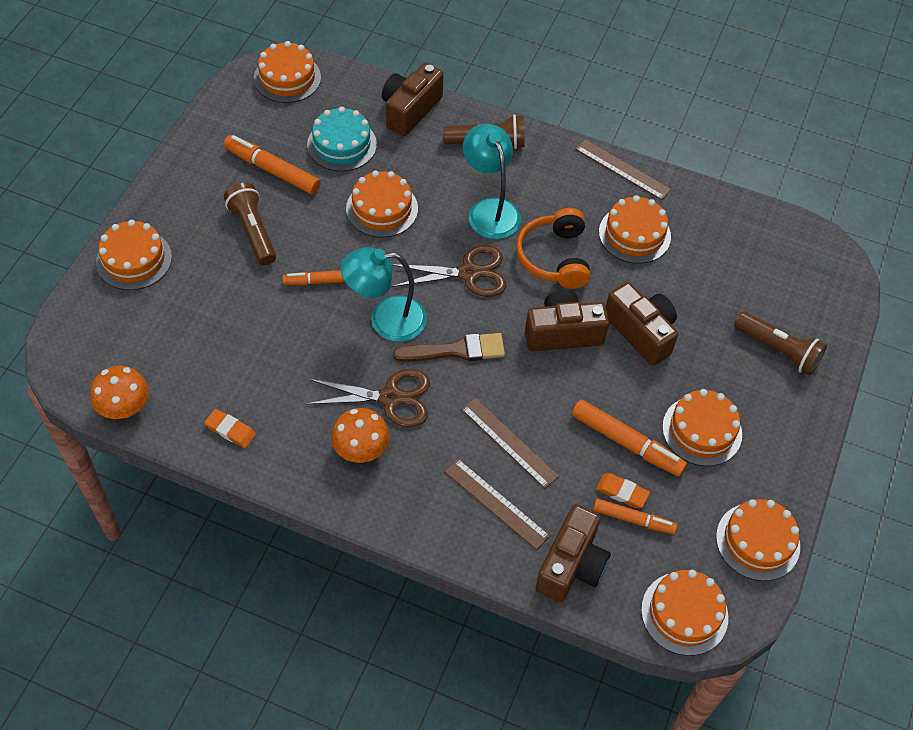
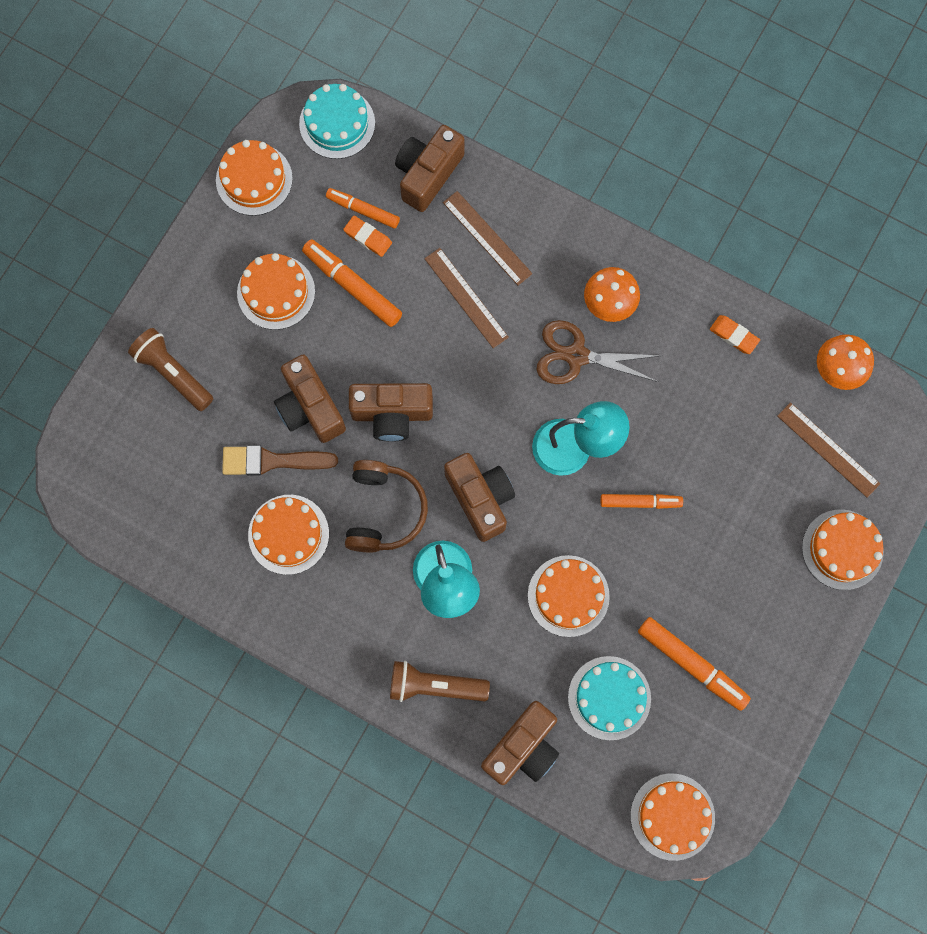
camera: 170 degrees left, 20 degrees up
brown flashlight [224,182,276,265] -> none
brown scissors [391,245,506,297] -> brown camera [444,453,515,542]
brown brush [393,333,505,362] -> brown brush moved to [222,445,338,476]
orange headphones [516,208,590,289] -> brown headphones [345,460,428,552]
brown ruler [575,139,671,200] -> brown ruler moved to [777,402,880,498]
orange cake [641,570,728,656] -> turquoise cake [299,84,375,159]

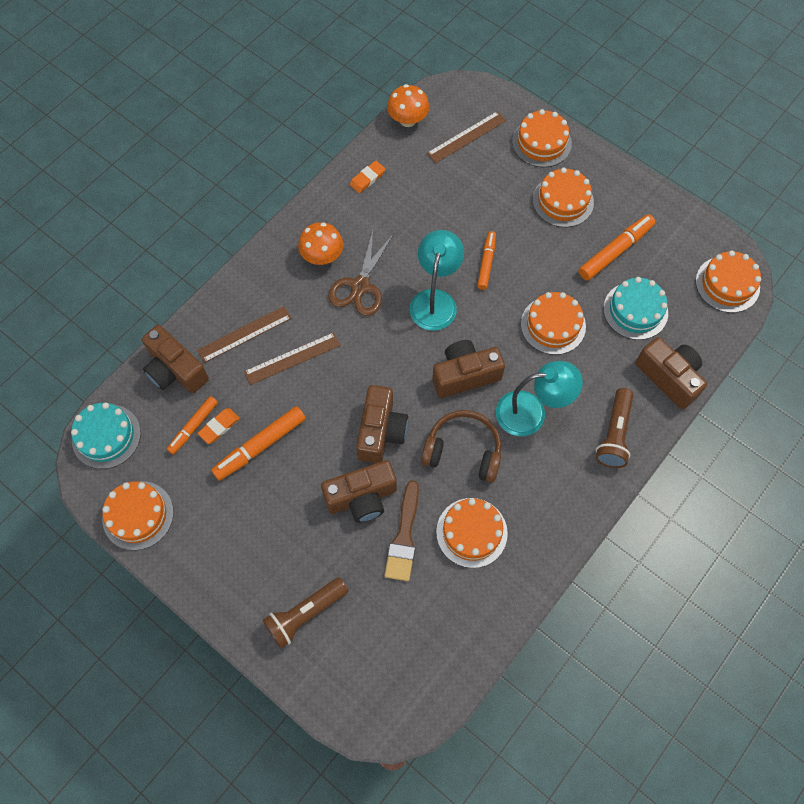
camera: 80 degrees left, 10 degrees down
orange cake [237,253,315,330] -> orange cake moved to [532,168,594,227]

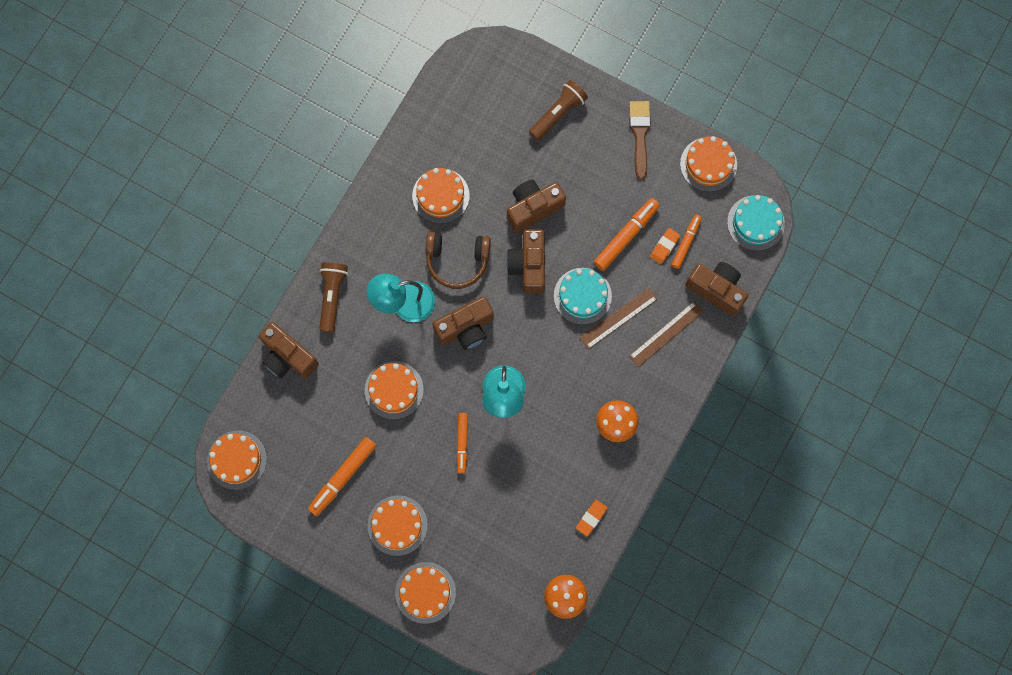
camera: 170 degrees right, 10 degrees up
brown scissors [328,230,394,316] -> none
brown brush [385,480,419,581] -> brown brush moved to [629,101,651,180]
brown ruler [427,111,506,163] -> none
turquoise cake [603,277,668,340] -> turquoise cake moved to [554,268,612,325]

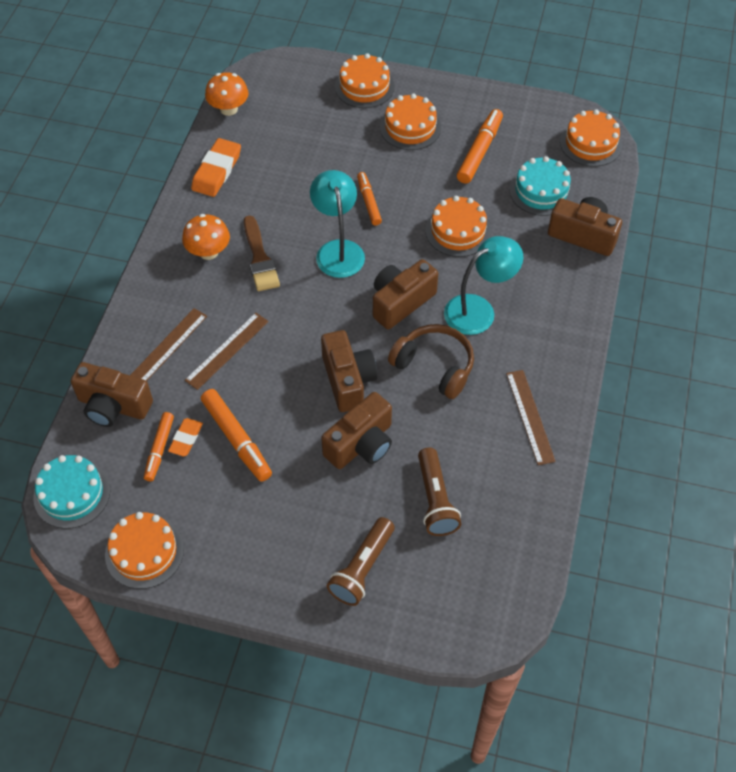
camera: 165 degrees right, 20 degrees down
brown flashlight [319,262,348,333] -> brown flashlight moved to [418,447,461,536]
orange cake [412,168,470,223] -> none
brown headphones [426,231,491,289] -> brown headphones turned 45 degrees clockwise [388,324,474,399]
turquoise cake [554,268,612,325] -> turquoise cake moved to [509,156,574,216]
orange eraser [576,500,608,536] -> orange eraser [191,138,241,197], size x1.70
orange marker [594,198,660,271] -> orange marker turned 60 degrees counterclockwise [201,389,272,482]
brown brush [629,101,651,180] -> brown brush moved to [244,215,280,291]
none -> brown ruler [506,370,556,465]

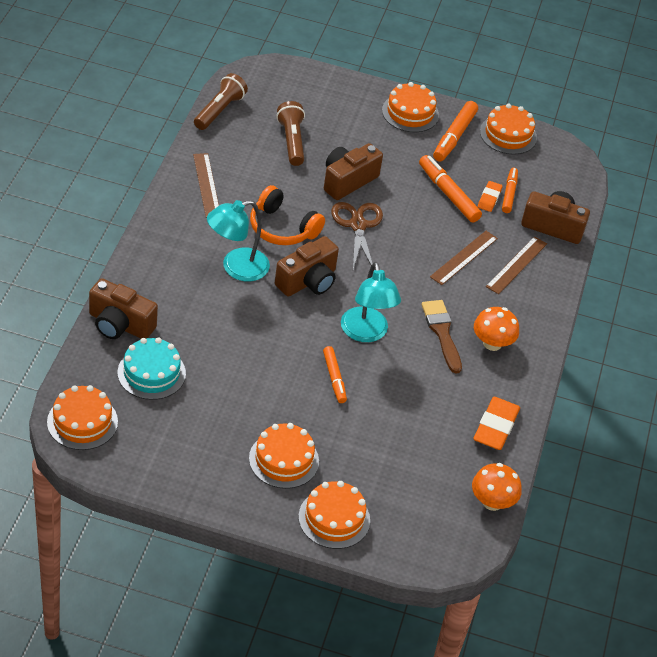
camera: 175 degrees right, 10 degrees down
turquoise cake [33,455,111,529] -> none
brown camera [321,330,378,412] -> brown scissors [331,202,383,269]
brown flashlight [327,517,394,606] -> brown flashlight moved to [194,73,248,130]
brown headphones [388,324,474,399] -> orange headphones [250,185,325,245]
orange cake [425,196,491,257] -> orange cake moved to [382,82,439,132]
orange marker [457,109,503,184] -> orange marker moved to [433,101,478,162]

